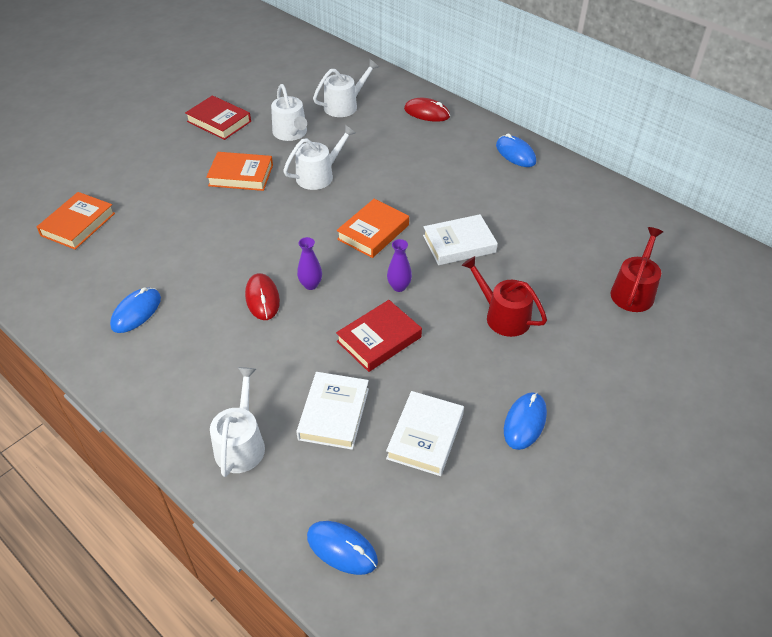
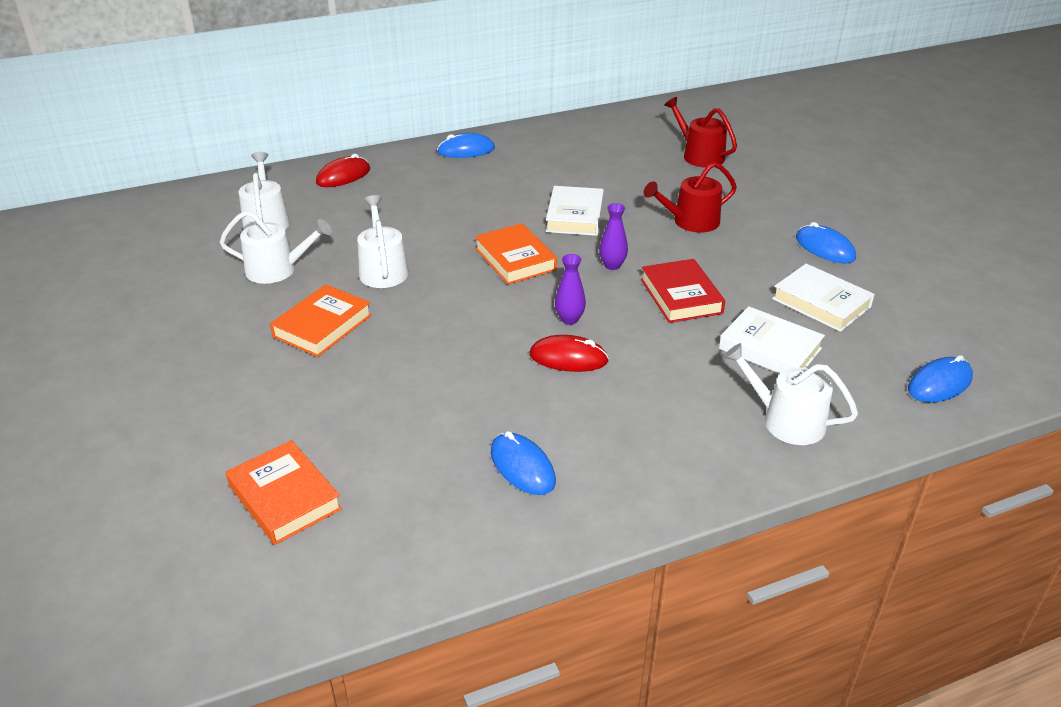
camera: 65 degrees left, 10 degrees down
red book [185,95,251,140] -> none

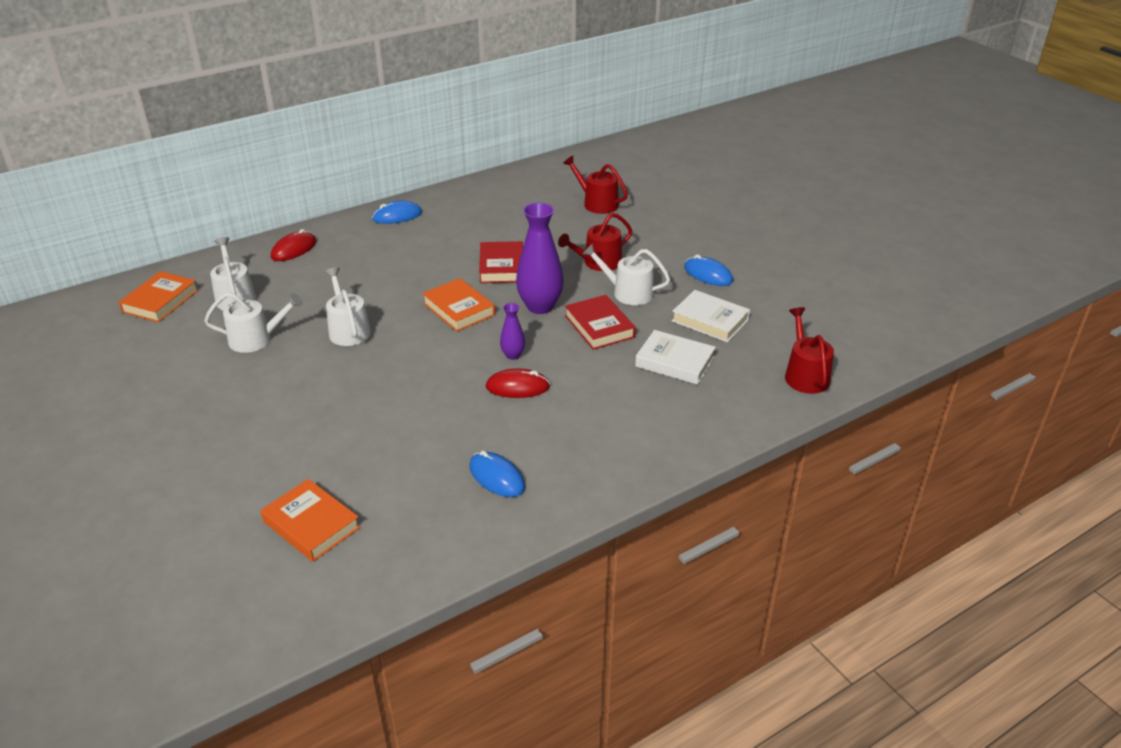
camera: 10 degrees left, 0 degrees up
orange book [270,284,372,357] -> orange book moved to [119,271,199,322]
white book [546,186,604,236] -> red book [479,241,523,283]
purple vase [599,203,628,270] -> purple vase [516,203,564,314], size x1.99
white watering can [724,343,858,445] -> white watering can moved to [583,244,670,305]
blue mouse [908,355,973,402] -> red watering can [785,307,834,394]

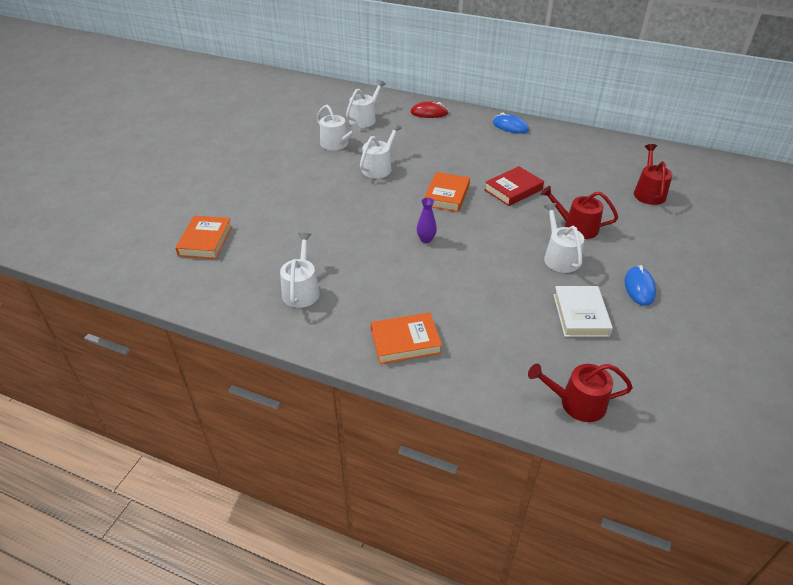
camera: 55 degrees right, 5 degrees up
orange book [119,271,199,322] -> orange book moved to [371,313,442,364]
blue mouse [469,451,525,497] -> white watering can [280,233,320,308]
red mouse [486,368,550,398] -> none
purple vase [516,203,564,314] -> none
red book [565,295,636,350] -> none
white book [635,330,716,385] -> none
red watering can [785,307,834,394] -> red watering can turned 135 degrees counterclockwise [528,364,633,422]

